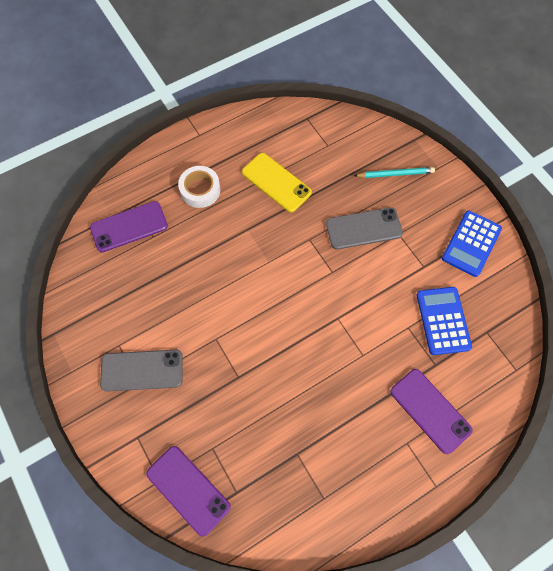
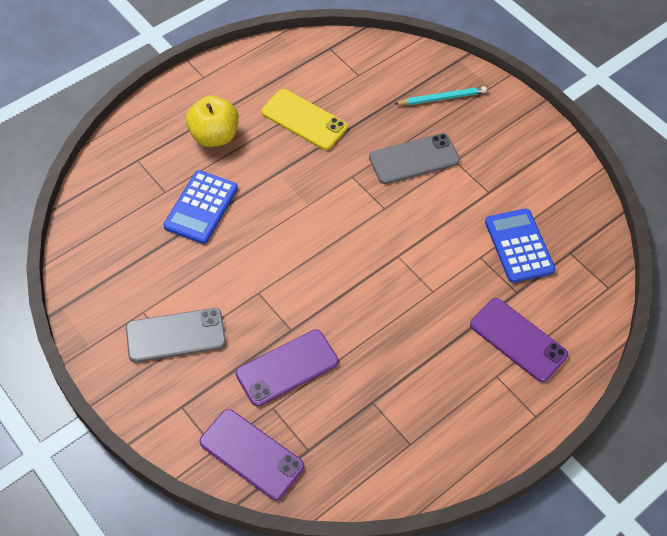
camera: 10 degrees left, 10 degrees down
purple phone [90,201,168,252] -> purple phone moved to [236,330,338,407]
white tape [178,166,220,208] -> yellow apple [186,96,239,147]
blue calculator [442,211,502,277] -> blue calculator moved to [163,170,238,244]

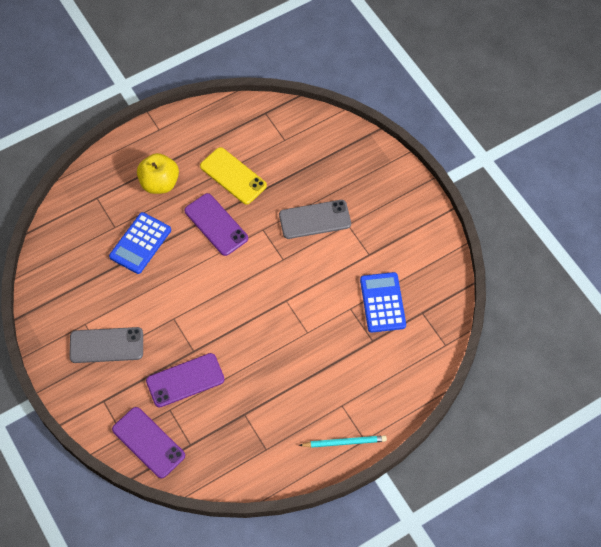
camera: 10 degrees right, 5 degrees up
turquoise pencil [394,86,487,105] -> turquoise pencil moved to [299,435,387,448]
purple phone [470,298,568,382] -> purple phone moved to [184,193,248,256]

